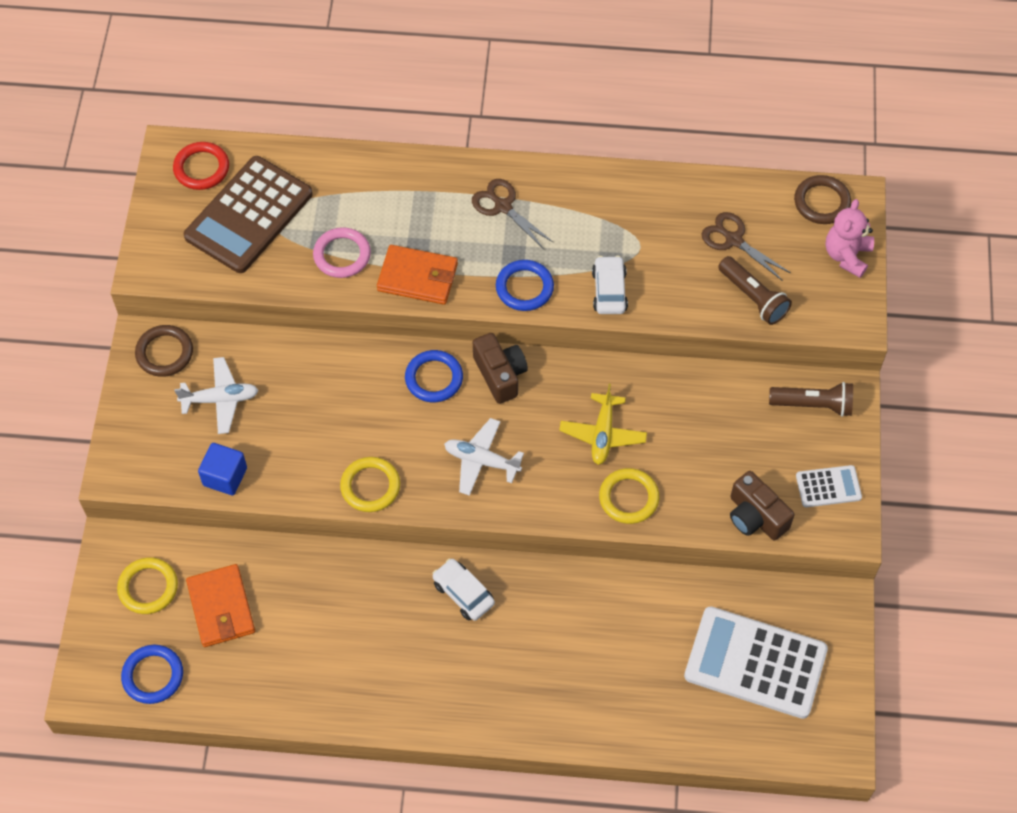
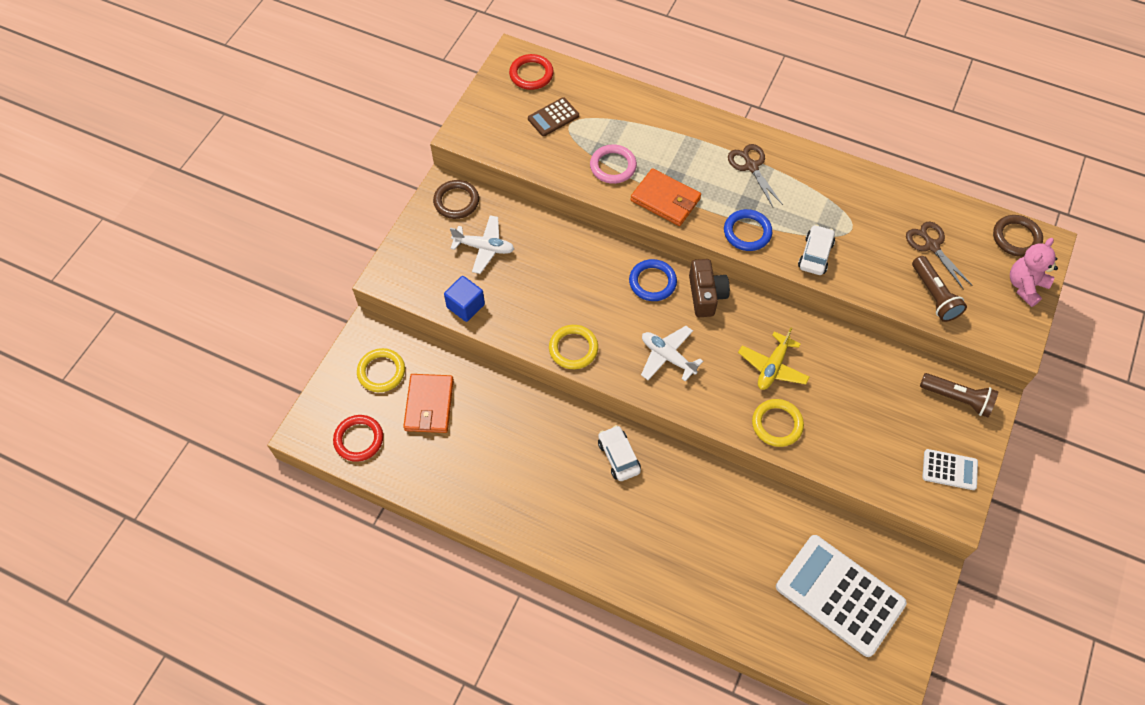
camera: 20 degrees right, 0 degrees up
blue ring [121,645,183,704] -> red ring [333,415,383,462]
brown calculator [184,156,313,273] -> brown calculator [528,97,579,136], size x0.48
brown camera [730,471,794,540] -> none

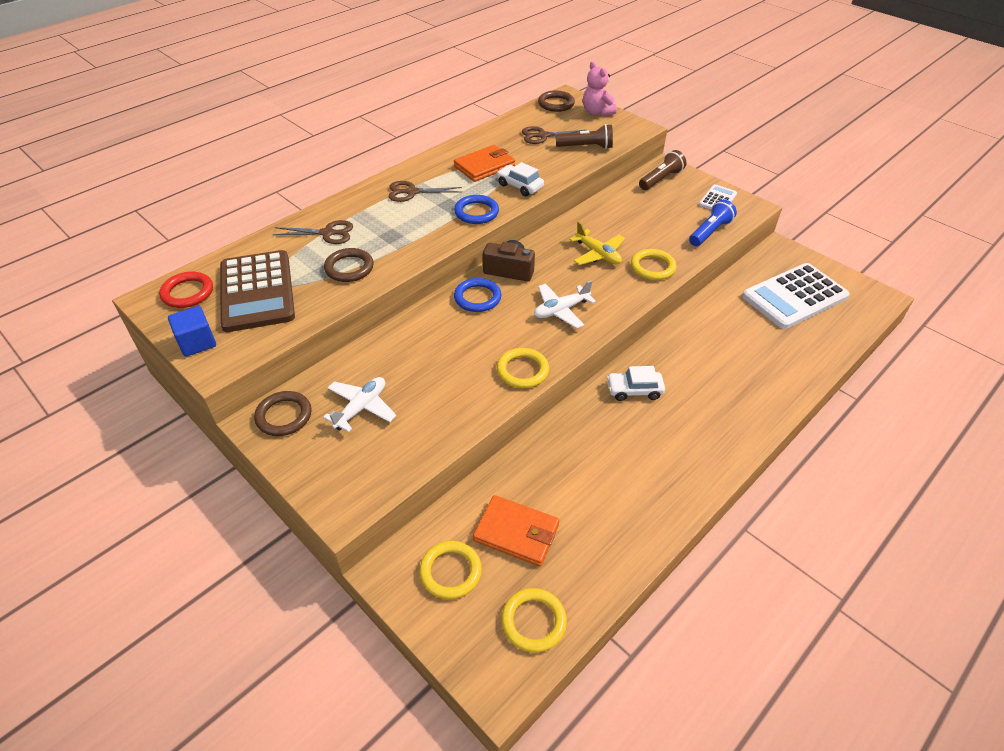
camera: 70 degrees left, 15 degrees down
red ring [333,415,383,462] -> yellow ring [501,588,567,653]
blue cube [444,276,485,322] -> blue cube moved to [168,306,216,357]
brown calculator [528,97,579,136] -> brown calculator [220,250,295,332], size x2.09
pink ring [590,144,637,184] -> brown ring [324,248,374,282]
orange wallet [630,168,701,226] -> orange wallet moved to [454,145,515,182]
none -> brown scissors [273,220,353,244]
none -> blue flashlight [689,199,737,246]

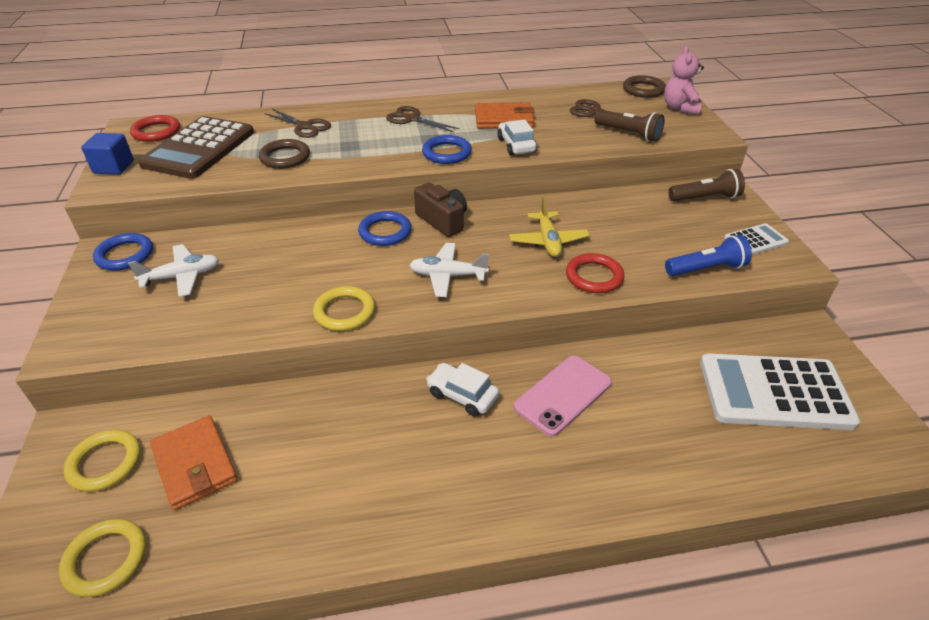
camera: 35 degrees right, 5 degrees down
brown ring [254,391,312,436] -> blue ring [93,233,153,271]
yellow ring [631,249,677,280] -> red ring [566,253,624,293]
none -> pink phone [513,355,612,437]

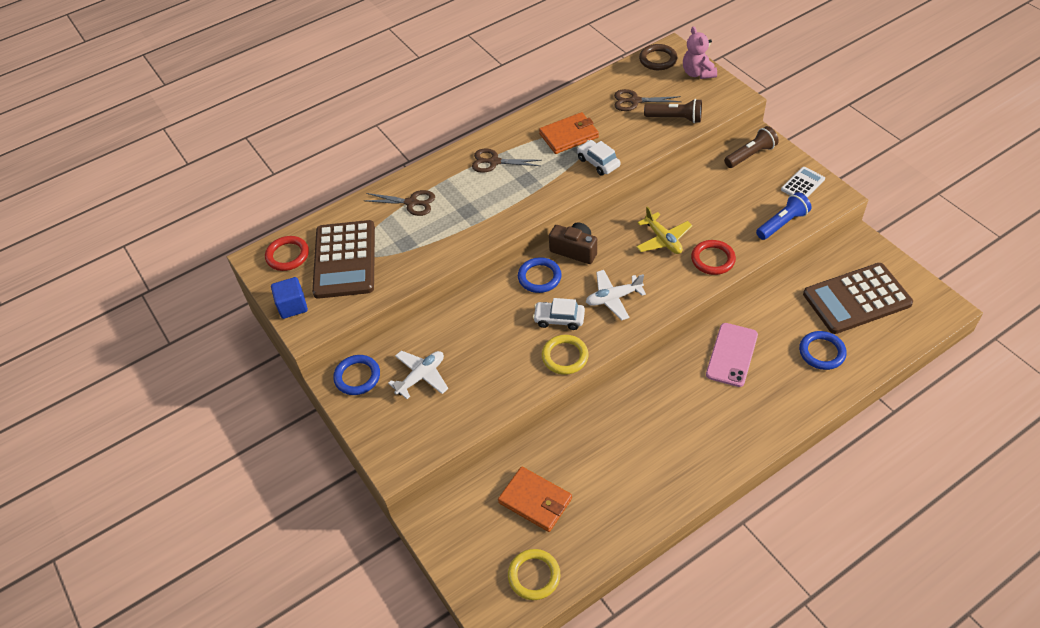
camera: 20 degrees left, 10 degrees up
yellow ring [64,430,141,492] -> none
brown ring [259,139,310,169] -> none
blue ring [422,135,472,164] -> blue ring moved to [799,331,847,370]
white car [426,363,499,417] -> white car moved to [533,298,585,330]
white calculator [700,353,860,430] -> brown calculator [803,263,913,334]

